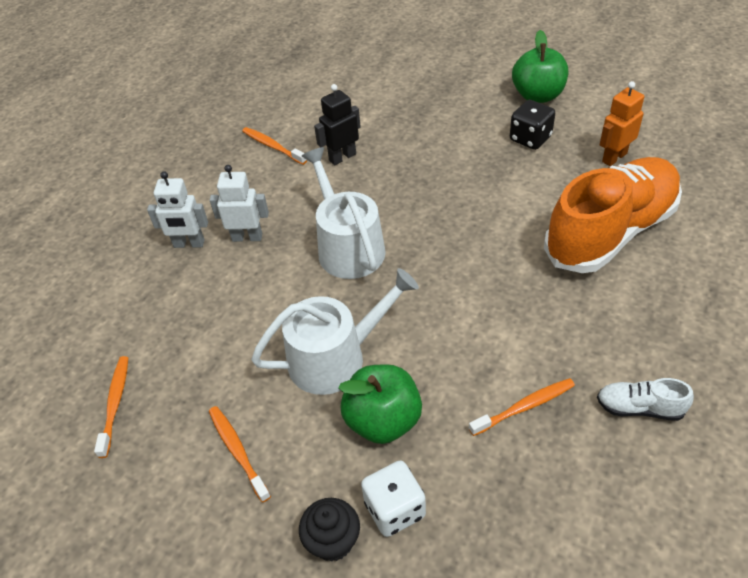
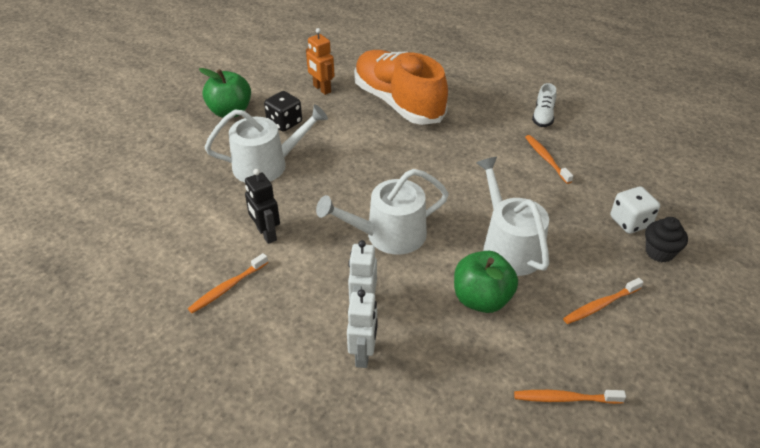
camera: 90 degrees left, 5 degrees down
green apple [338,364,422,444] -> green apple moved to [454,251,518,313]
none -> white watering can [205,104,328,183]

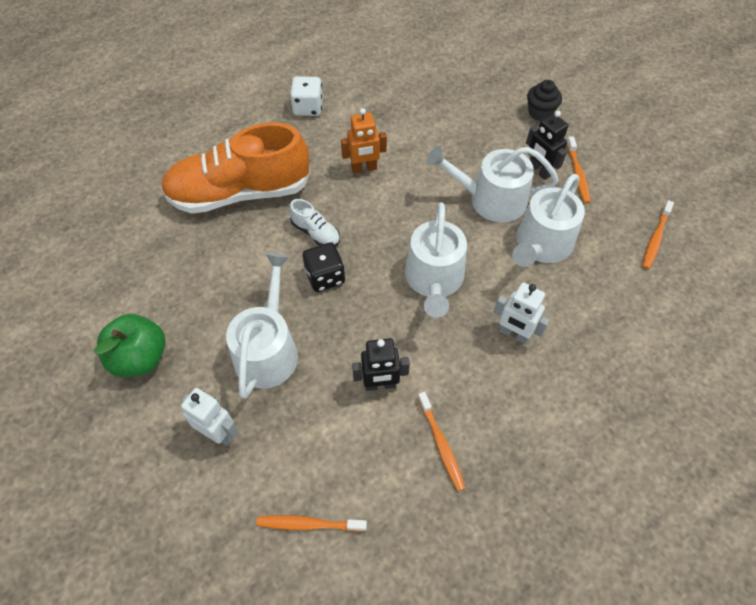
camera: 65 degrees left, 15 degrees up
black dice [264,91,302,132] -> black dice moved to [303,242,345,292]
orange robot [306,28,335,95] -> orange robot moved to [341,108,387,173]
white robot [347,289,377,368] -> white robot moved to [181,388,238,446]
green apple [454,251,518,313] -> white watering can [512,174,585,267]
orange toothbrush [525,135,573,184] -> orange toothbrush moved to [256,515,367,532]
white shoe [532,83,557,127] -> white shoe moved to [289,199,340,246]
white dice [610,186,660,234] -> white dice moved to [290,76,323,116]
none -> black robot [526,111,568,180]

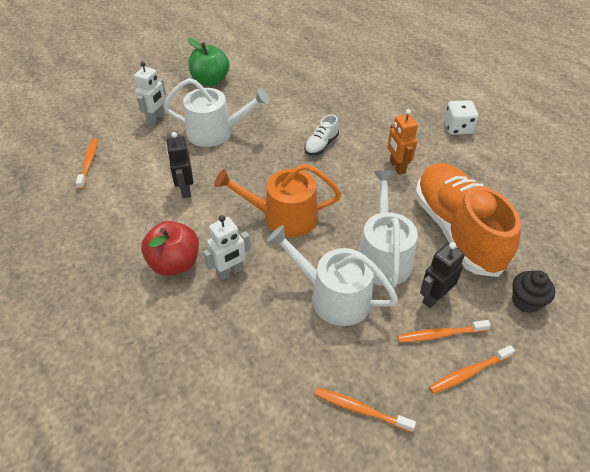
camera: 85 degrees right, 10 degrees down
orange shoe [161,123,311,214] -> orange shoe moved to [415,163,521,277]
black dice [303,242,345,292] -> none
white watering can [405,202,467,318] -> orange watering can [214,164,341,237]
orange toothbrush [418,392,465,491] -> orange toothbrush moved to [429,345,515,394]
white robot [493,282,550,344] -> white robot turned 150 degrees counterclockwise [203,215,251,280]
none -> red apple [141,221,199,276]

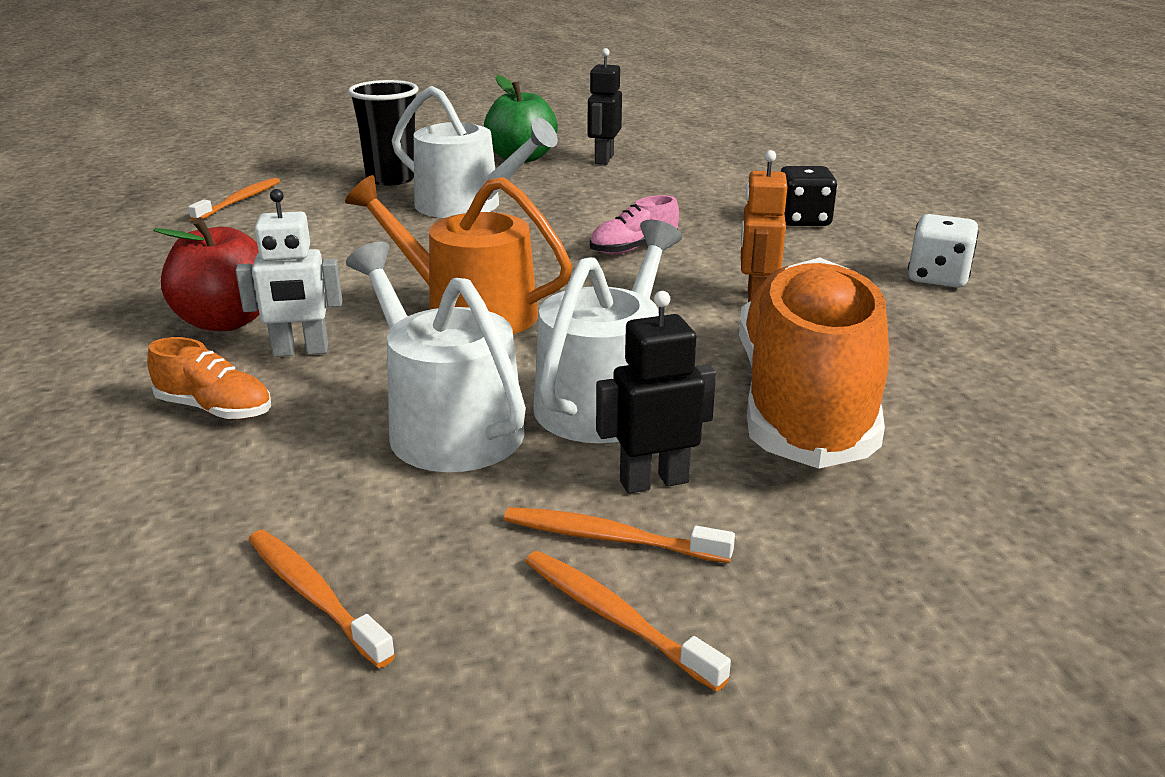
camera: 25 degrees right, 20 degrees down
white robot [134,61,166,125] -> black cup [348,80,418,185]
black robot [166,132,193,198] -> black robot moved to [588,48,622,165]
white shoe [304,114,339,155] -> pink shoe [590,195,679,255]
orange toothbrush [429,345,515,394] -> orange toothbrush turned 45 degrees clockwise [525,551,731,692]
black cupcake [512,270,555,313] -> none
none -> orange shoe [147,337,271,420]
none -> black dice [780,166,837,226]

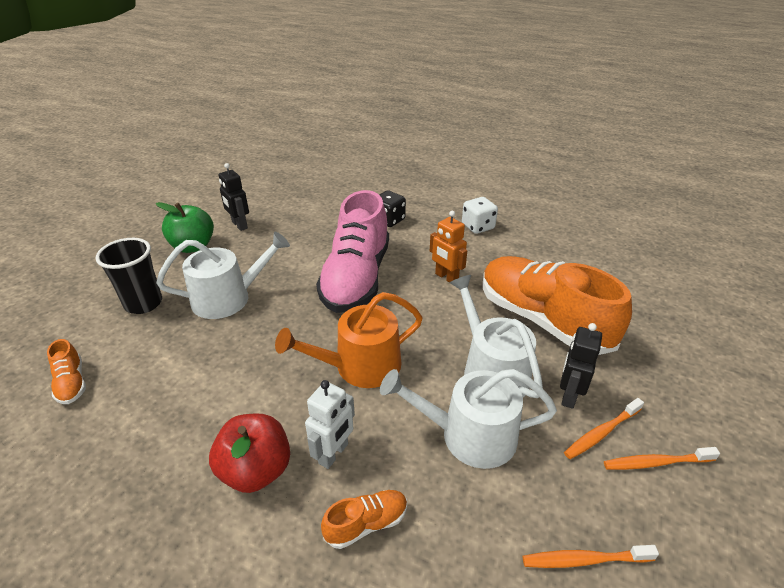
camera: 50 degrees left, 10 degrees up
orange toothbrush [188,177,280,221] -> orange shoe [47,339,86,404]
pink shoe [590,195,679,255] -> pink shoe [316,190,389,313], size x2.46

